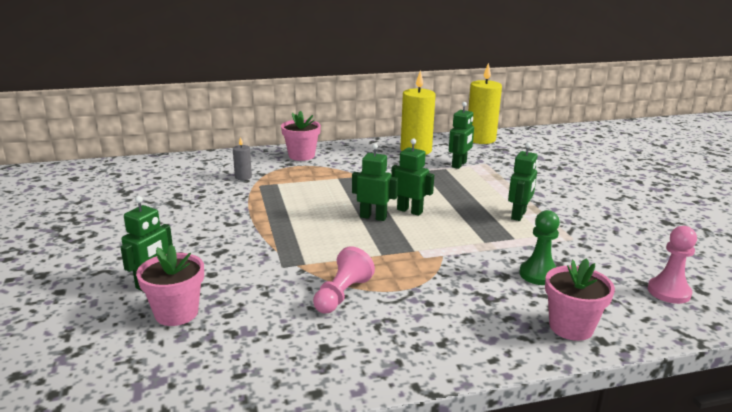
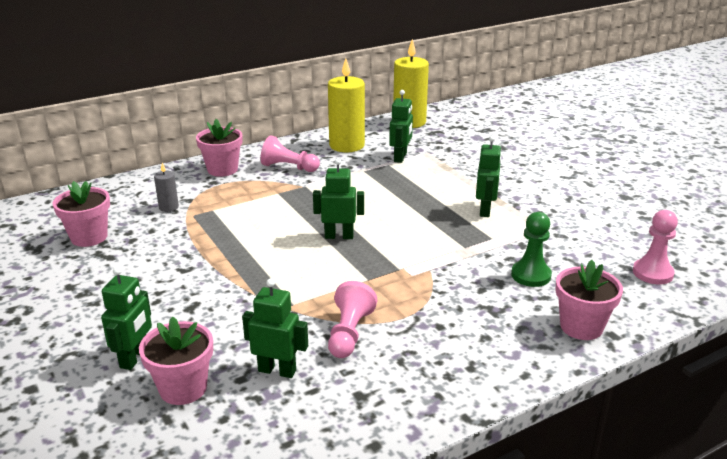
camera: 15 degrees left, 5 degrees up
green robot [391,139,434,216] -> green robot moved to [242,278,308,378]
none -> pink flower pot [53,181,110,247]
none -> pink pawn [260,135,320,172]

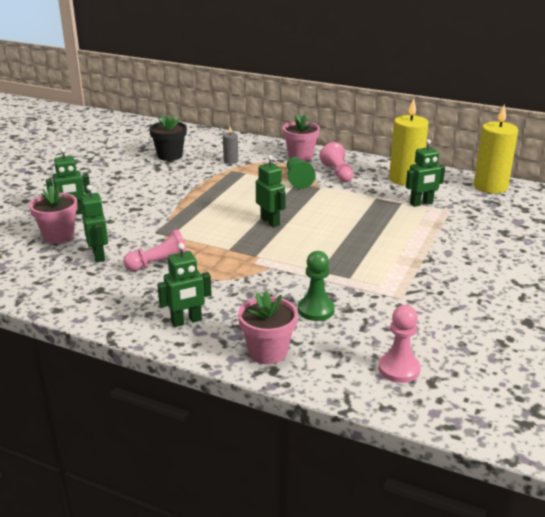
camera: 55 degrees right, 0 degrees up
pink flower pot [53,181,110,247] -> black flower pot [149,114,187,161]
green robot [476,136,502,217] -> green robot moved to [157,243,212,327]
none -> green pawn [287,157,316,189]

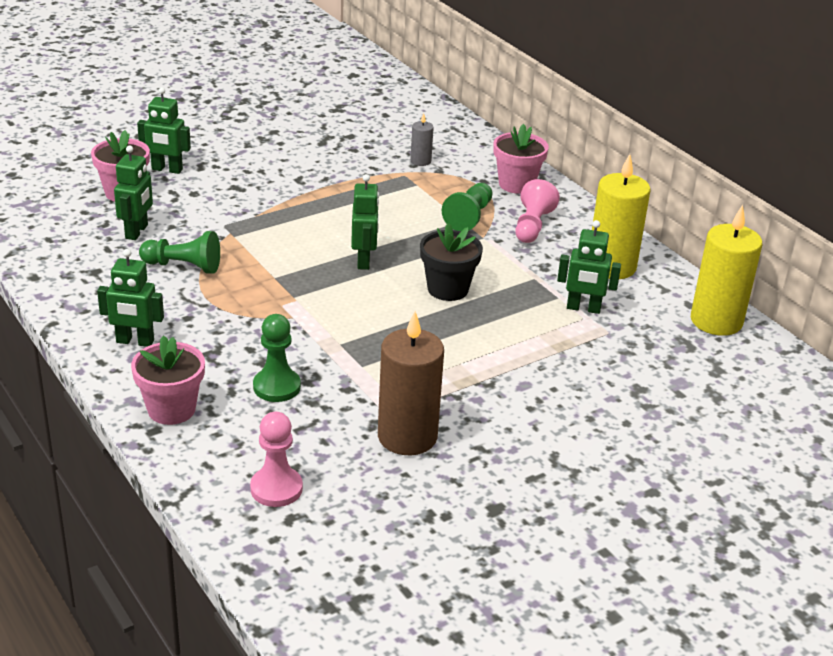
camera: 30 degrees right, 5 degrees up
pink pawn [123,229,187,271] -> green pawn [139,231,220,274]
black flower pot [149,114,187,161] -> black flower pot moved to [420,223,483,301]
none -> brown candle [378,311,444,455]

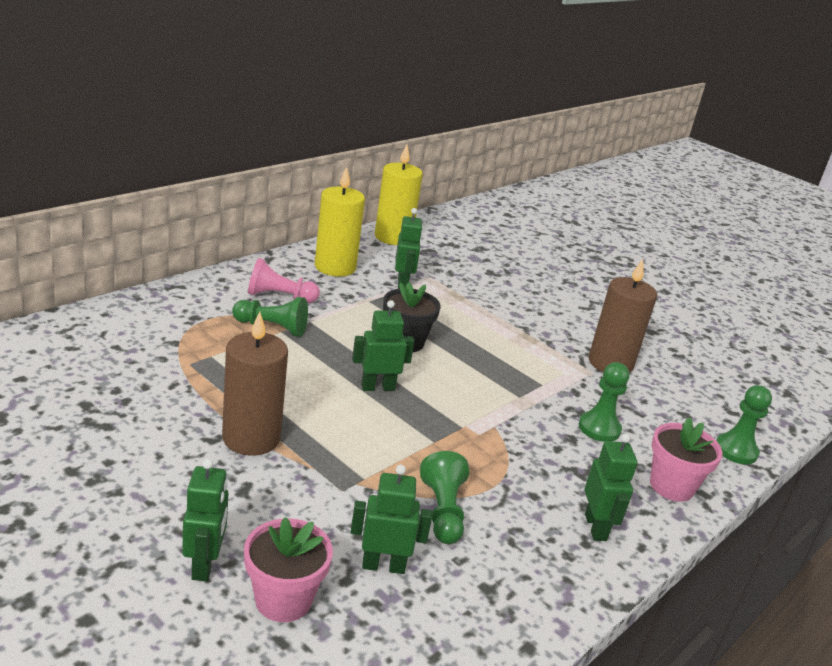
camera: 105 degrees left, 5 degrees down
pink pawn [250,412,303,507] -> none
grey candle [410,113,434,166] -> none
pink flower pot [493,124,549,194] -> none
none -> brown candle [222,311,288,456]
none -> green pawn [716,385,772,464]

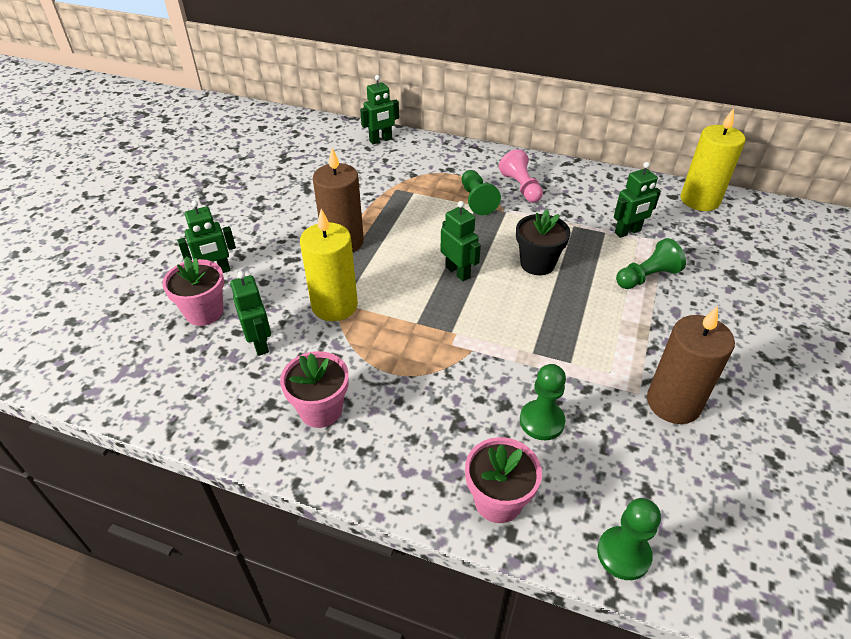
camera: 70 degrees right, 15 degrees up
yellow candle [315,167,365,277] -> yellow candle moved to [300,209,358,321]
green pawn [420,451,469,544] -> green pawn moved to [616,238,686,289]
green robot [585,434,638,541] -> green robot moved to [360,75,399,144]
none -> pink flower pot [280,351,349,428]

